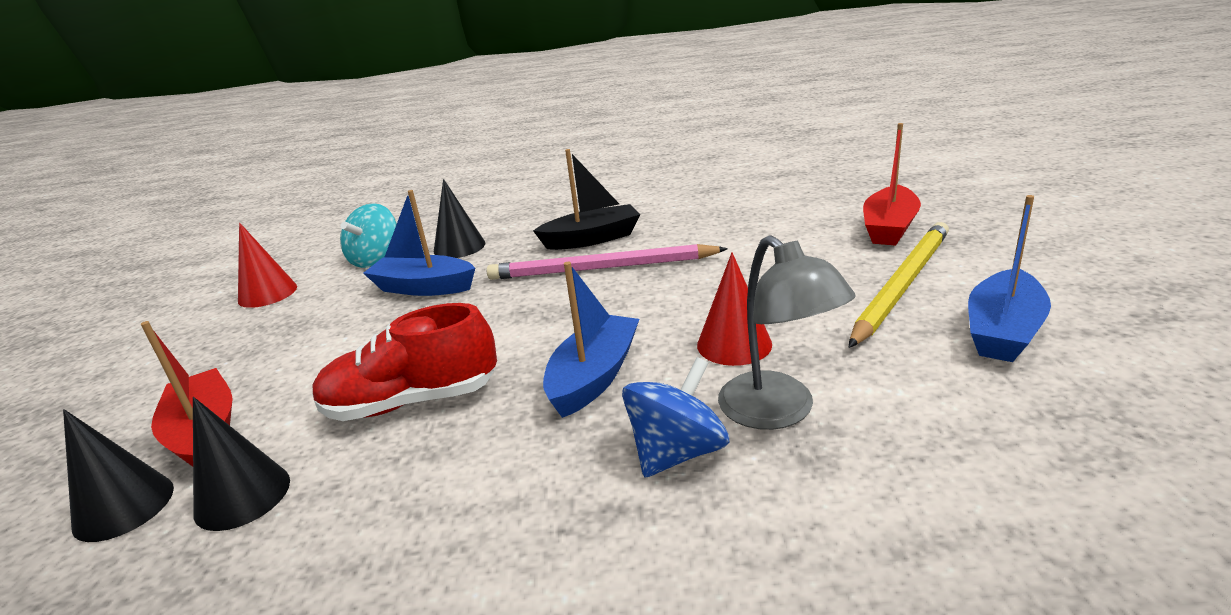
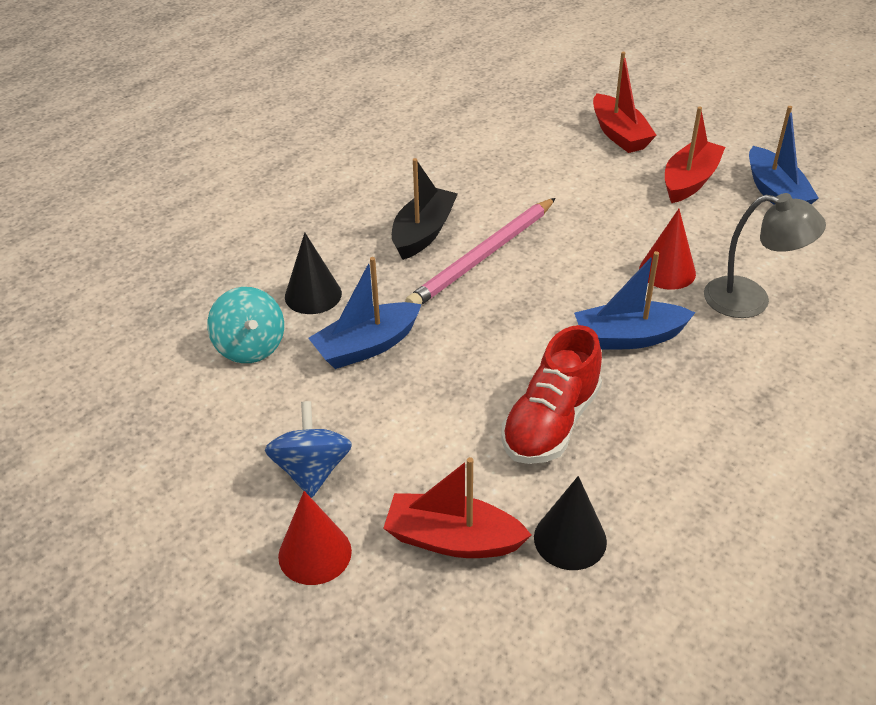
camera: 50 degrees left, 15 degrees up
black cone [63,409,174,542] -> none
red cone [238,223,297,308] -> red cone moved to [278,491,352,585]
blue boat [543,262,639,418] -> blue boat turned 75 degrees counterclockwise [574,251,695,350]
blue spinning top [622,357,729,477] -> blue spinning top moved to [265,401,352,498]
yellow pencil [849,222,949,348] -> red boat [665,106,725,203]

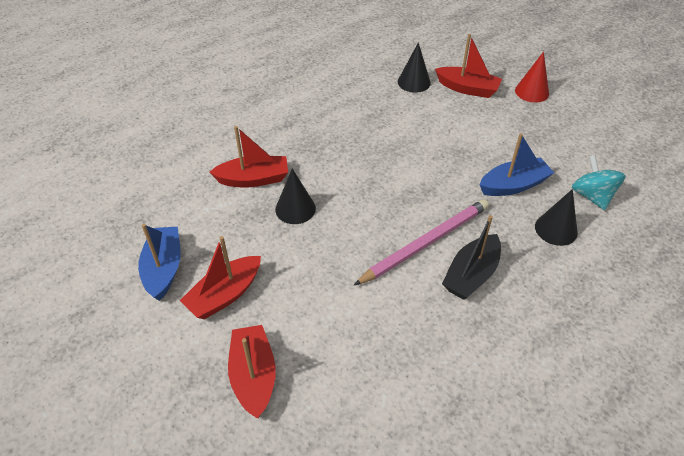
camera: 170 degrees left, 5 degrees up
blue spinning top [265,401,352,498] -> none
red shoe [502,325,602,464] -> none
blue boat [574,251,695,350] -> none
red cone [639,209,696,290] -> black cone [275,169,316,224]
grey lamp [704,193,826,318] -> red boat [209,126,288,188]

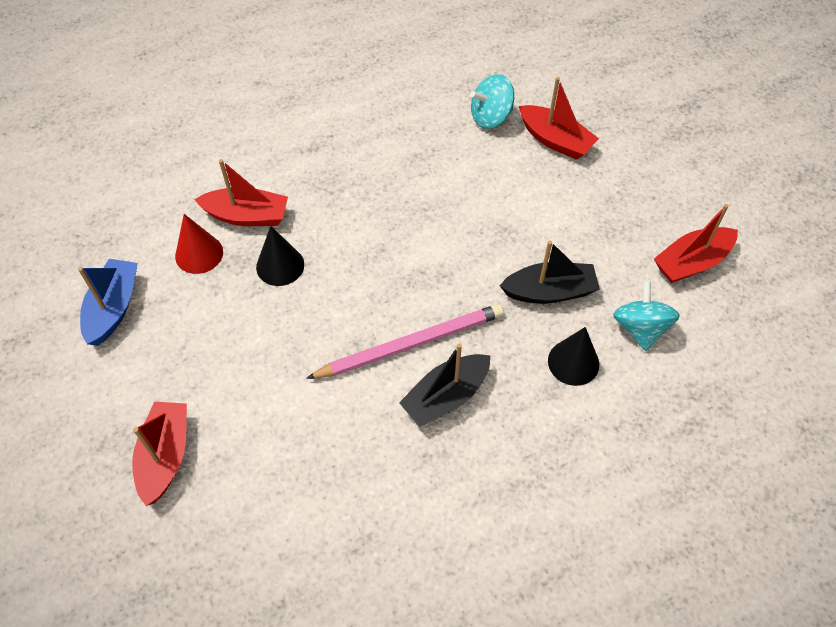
camera: 15 degrees right, 10 degrees up
red boat [180,236,261,319] -> red boat moved to [654,204,738,283]
black cone [398,42,431,93] -> turquoise spinning top [470,74,514,129]
blue boat [480,133,554,196] -> black boat [500,241,600,304]
red cone [515,52,549,102] -> red cone moved to [175,214,223,274]

